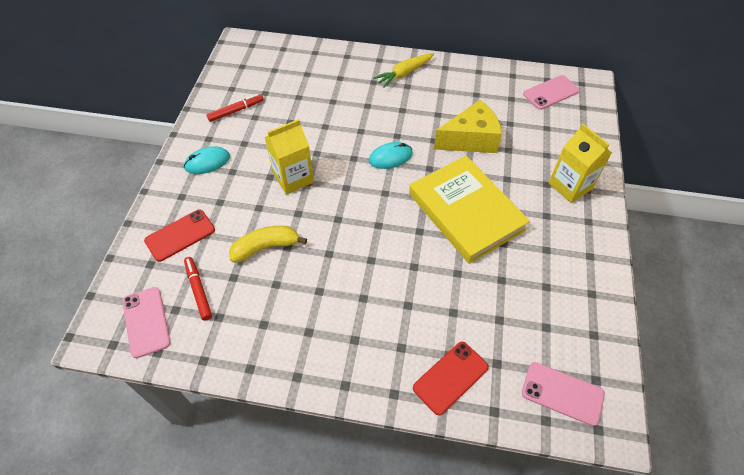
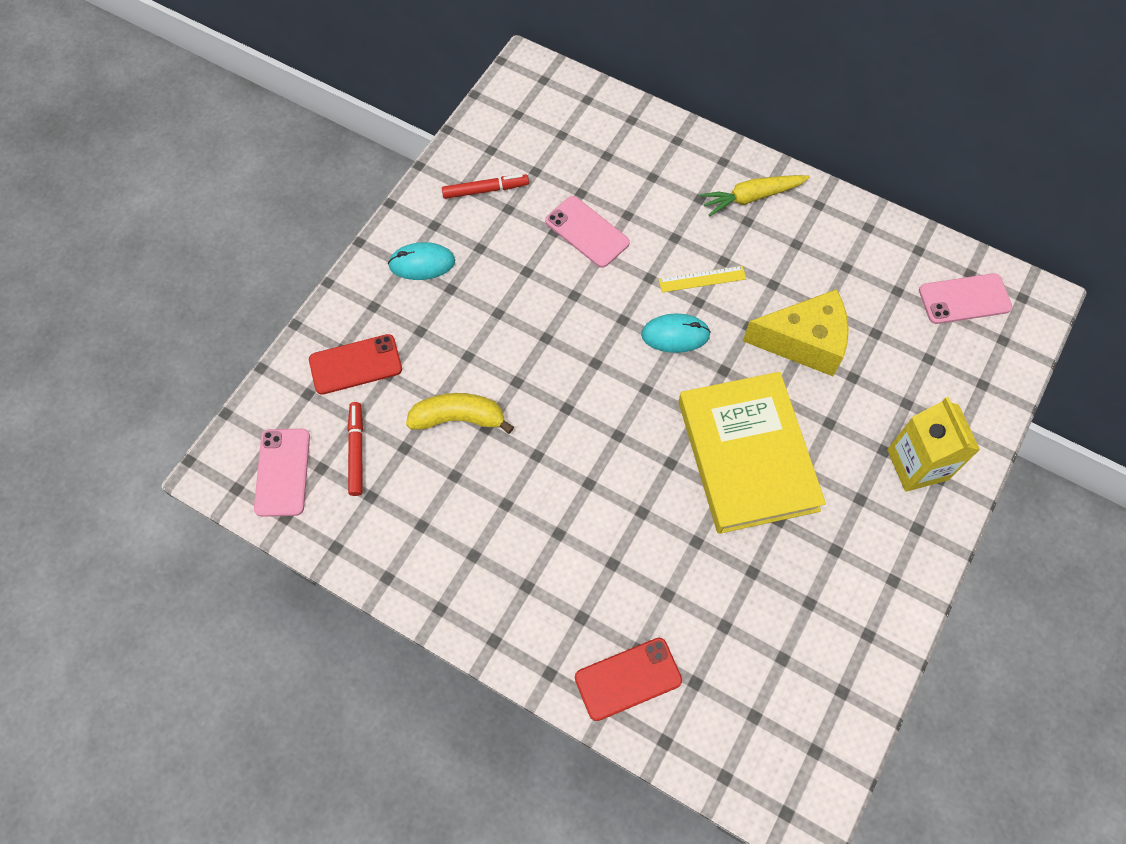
camera: 20 degrees right, 10 degrees up
yellow carton [265,119,314,194] -> none
pink phone [522,362,605,426] -> pink phone moved to [545,196,630,268]
none -> yellow ruler [659,266,746,293]

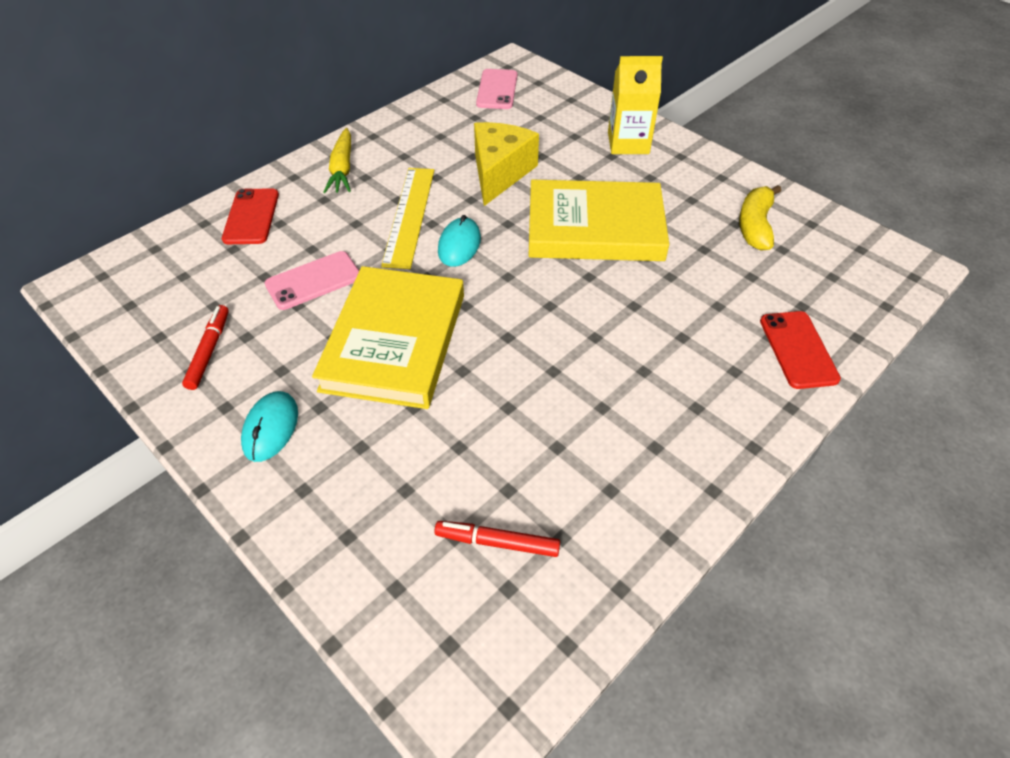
camera: 75 degrees left, 15 degrees down
pink phone [254,429,310,517] -> none
red phone [309,334,402,395] -> red phone moved to [222,188,279,244]
yellow banana [406,393,514,434] -> yellow banana moved to [739,185,781,251]
yellow ruler [659,266,746,293] -> yellow ruler [381,168,434,269], size x1.84
none -> yellow book [312,266,464,409]

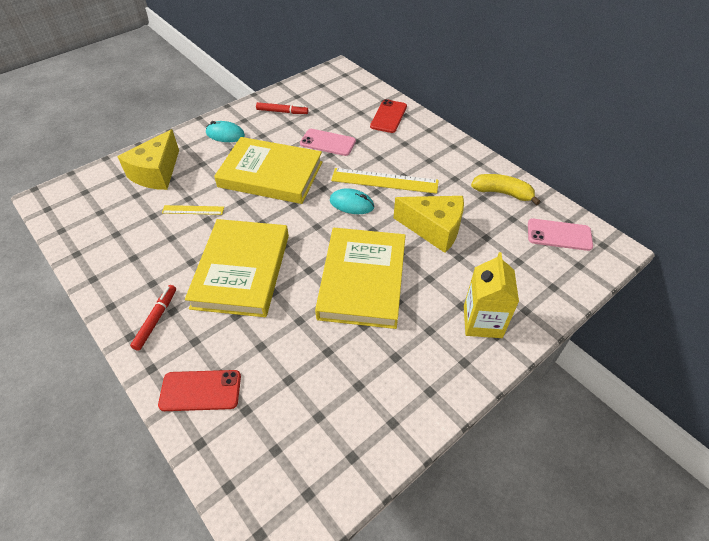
camera: 95 degrees right, 0 degrees up
red phone [222,188,279,244] -> red phone turned 75 degrees counterclockwise [370,99,407,133]
pink phone [265,251,359,310] -> pink phone turned 45 degrees counterclockwise [300,129,356,156]
yellow carrot [323,128,351,193] -> none
red marker [434,521,560,557] -> red marker moved to [130,285,176,351]
yellow banana [739,185,781,251] -> yellow banana moved to [471,174,540,205]
none -> yellow cheese [117,129,179,190]
none -> yellow ruler [162,205,224,215]
none -> yellow book [185,219,289,317]

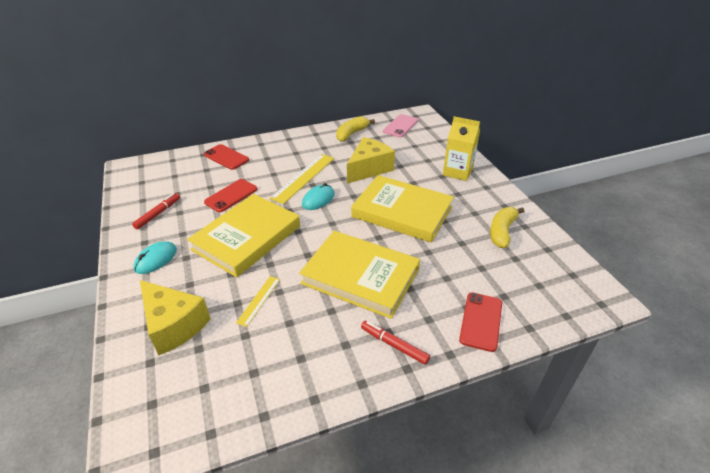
camera: 70 degrees left, 10 degrees down
pink phone [300,129,356,156] -> red phone [204,179,258,212]
none -> yellow banana [490,207,524,248]

